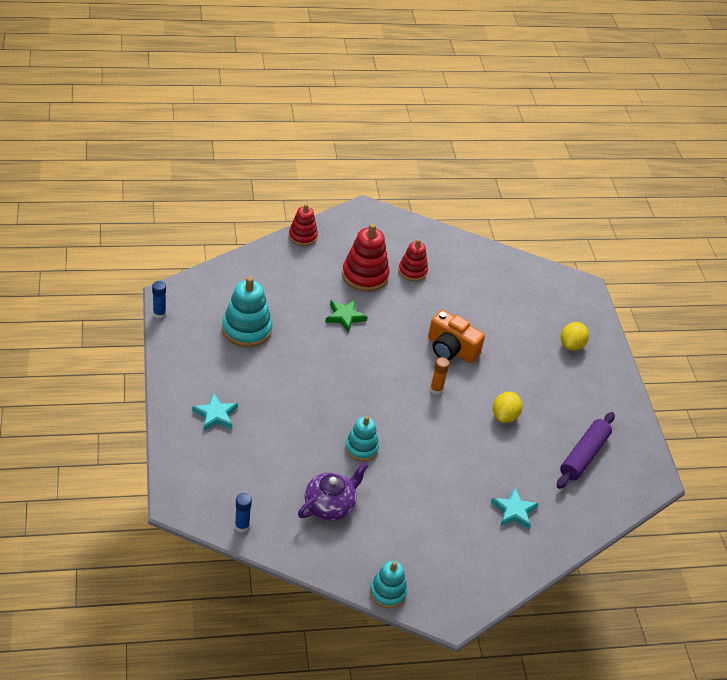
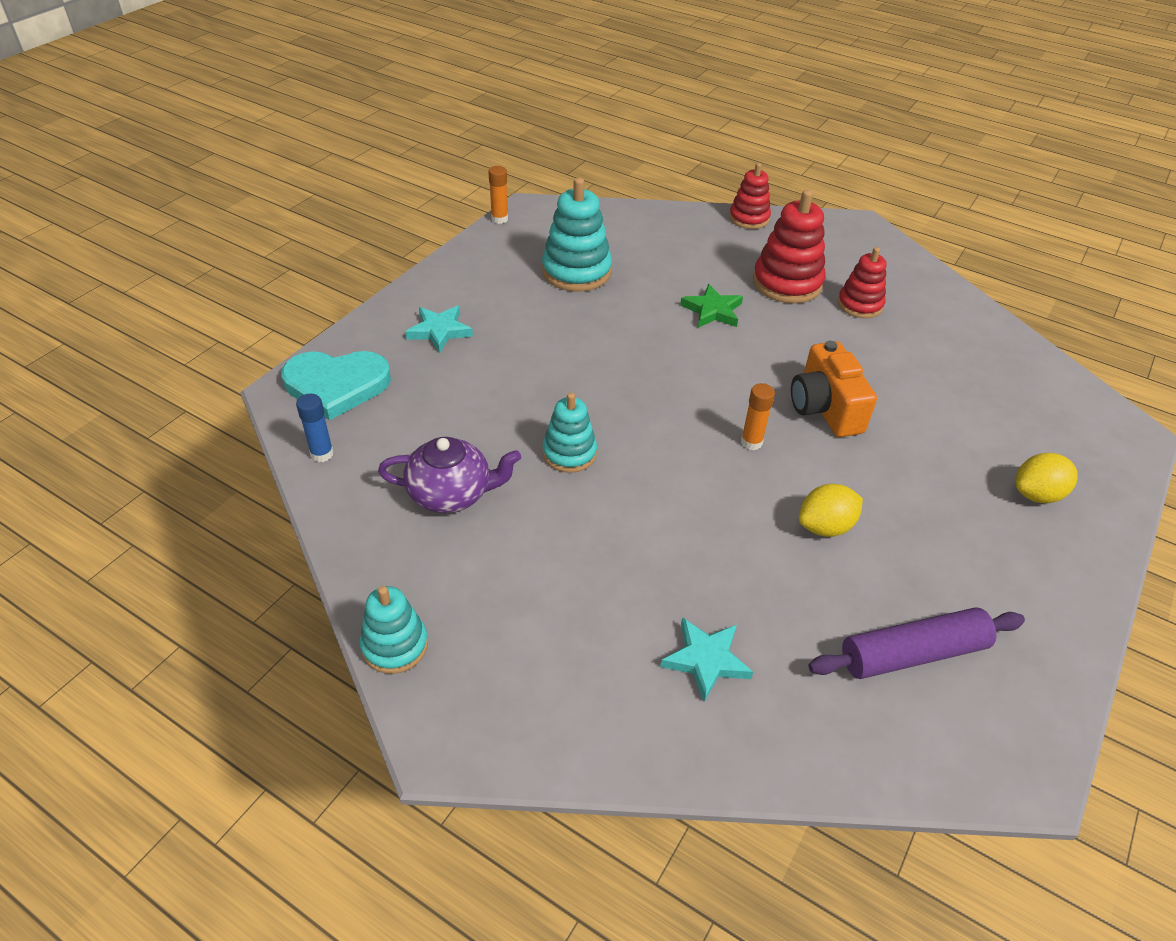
camera: 45 degrees right, 0 degrees up
blue glue stick [152,281,166,319] -> orange glue stick [488,166,508,224]
none -> turquoise heart [281,351,391,420]

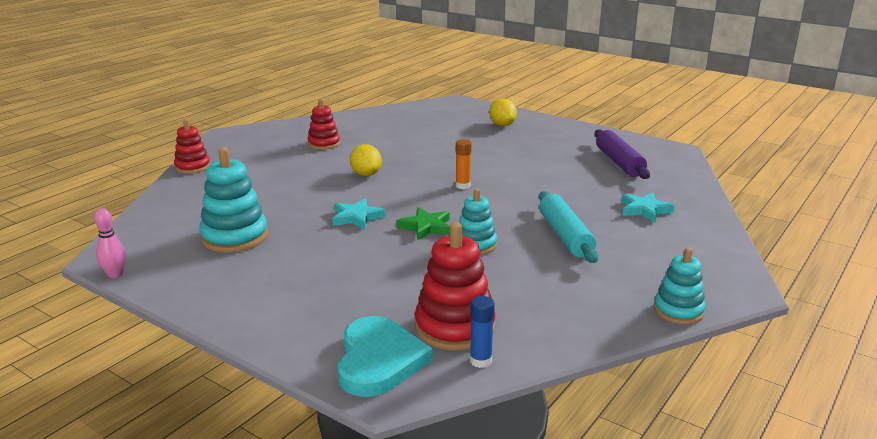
camera: 85 degrees left, 20 degrees down
purple teapot [378,437,521,513] -> none
turquoise star [405,306,473,353] -> turquoise star moved to [332,198,386,230]
orange glue stick [488,166,508,224] -> pink bowling pin [94,208,126,278]
green star [680,284,743,328] -> green star moved to [397,207,450,240]
red stacking toy [753,190,826,304] -> red stacking toy moved to [415,222,495,351]
orange camera [791,341,877,437] -> none
yellow lemon [799,484,863,537] -> yellow lemon moved to [350,144,382,176]
none -> turquoise rolling pin [539,191,598,263]

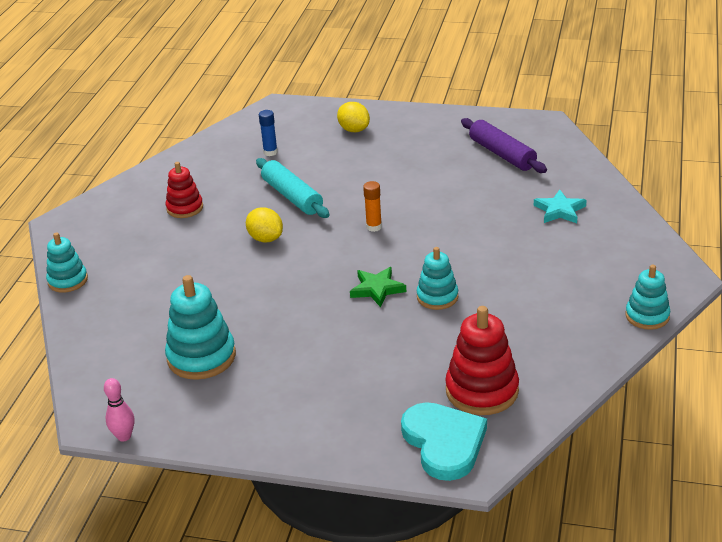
camera: 20 degrees left, 10 degrees up
red stacking toy [174,119,210,174] -> turquoise stacking toy [46,232,88,293]
turquoise star [332,198,386,230] -> none
blue glue stick [470,296,495,368] -> blue glue stick moved to [259,110,278,156]
turquoise rolling pin [539,191,598,263] -> turquoise rolling pin moved to [256,158,329,218]

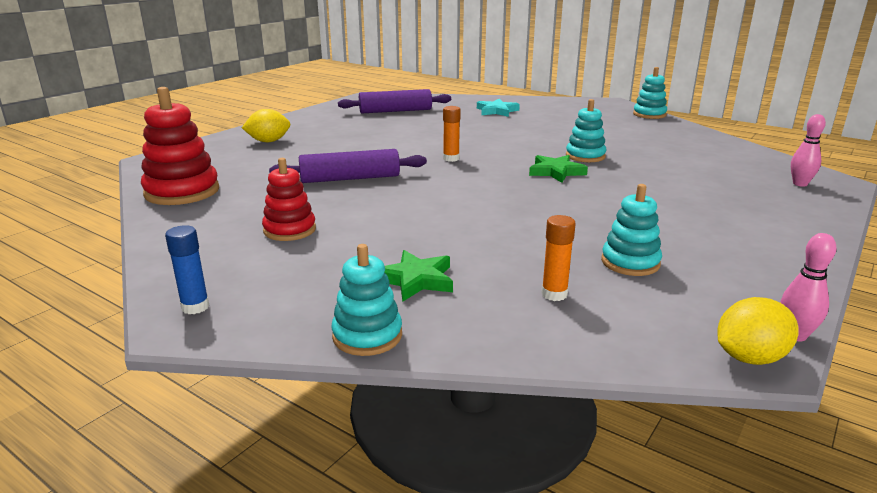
camera: 70 degrees left, 10 degrees down
turquoise stacking toy [165,275,236,380] -> turquoise stacking toy [601,184,662,276], size x0.63
yellow lemon [246,207,283,242] -> yellow lemon moved to [717,297,799,365]
turquoise rolling pin [256,158,329,218] -> purple rolling pin [269,149,427,183]
blue glue stick [259,110,278,156] -> blue glue stick moved to [165,225,210,314]
turquoise heart [401,402,487,481] -> pink bowling pin [791,114,826,187]
red stacking toy [445,306,519,415] -> red stacking toy moved to [141,87,219,205]
none -> green star [384,250,453,302]
none -> orange glue stick [541,215,576,301]

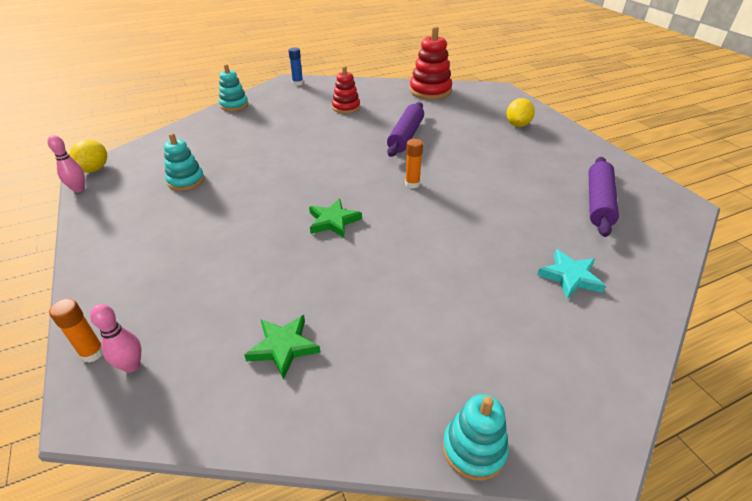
camera: 120 degrees right, 15 degrees up
green star [384,250,453,302] -> green star moved to [244,315,320,380]
orange glue stick [541,215,576,301] -> orange glue stick moved to [49,299,103,362]
turquoise stacking toy [566,99,606,162] -> none

